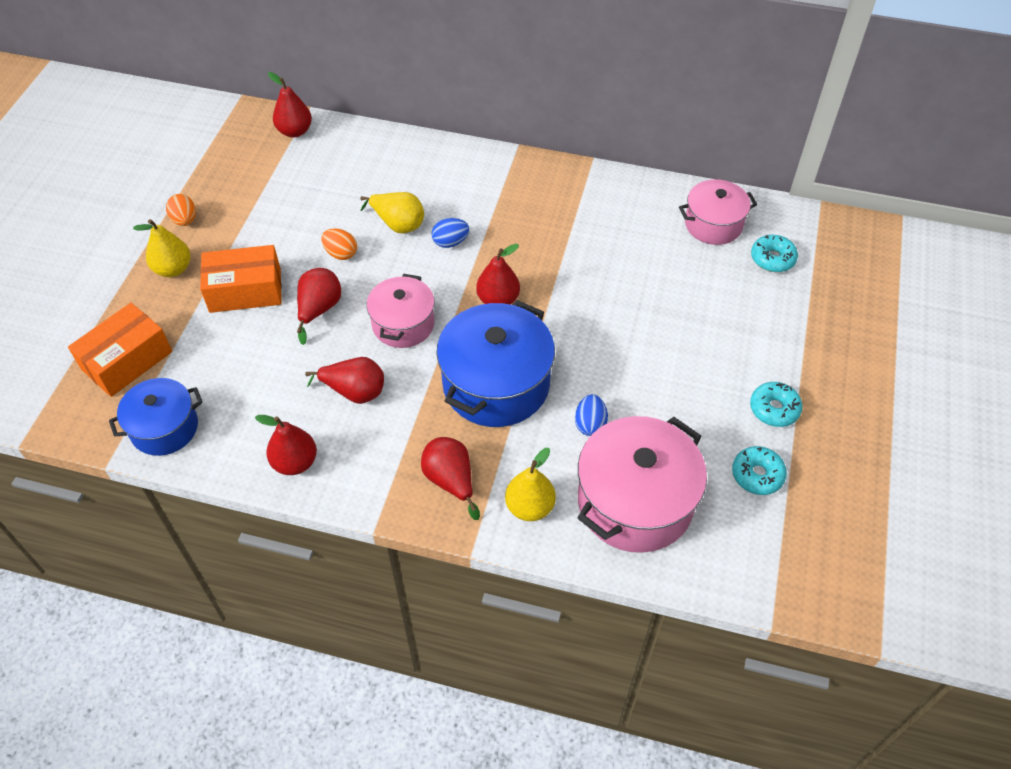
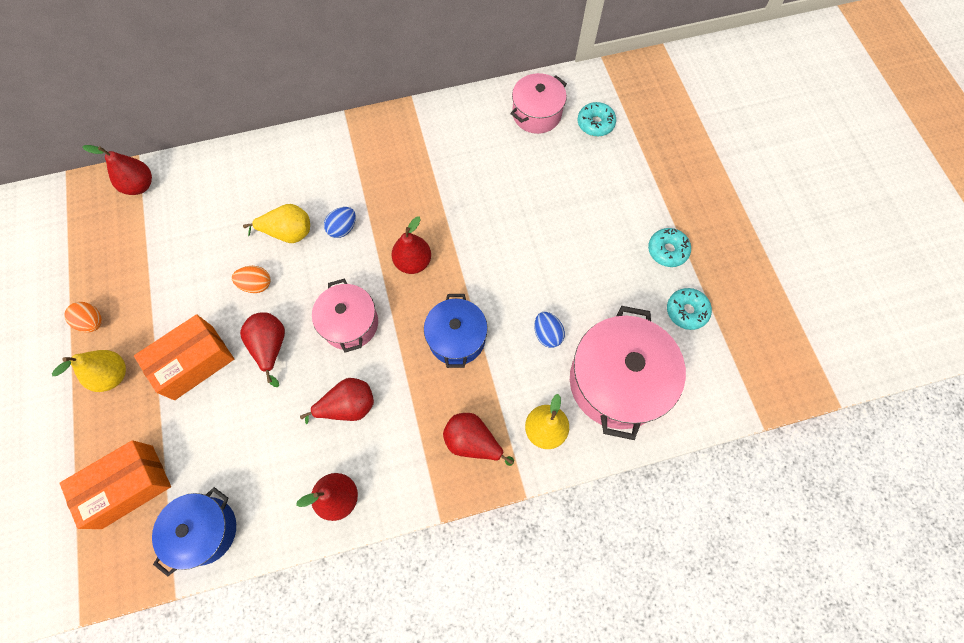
camera: 30 degrees left, 15 degrees up
orange box [68,303,172,397] -> orange box turned 45 degrees clockwise [59,440,171,529]
blue pot [436,300,555,427] -> blue pot [424,294,488,368], size x0.61

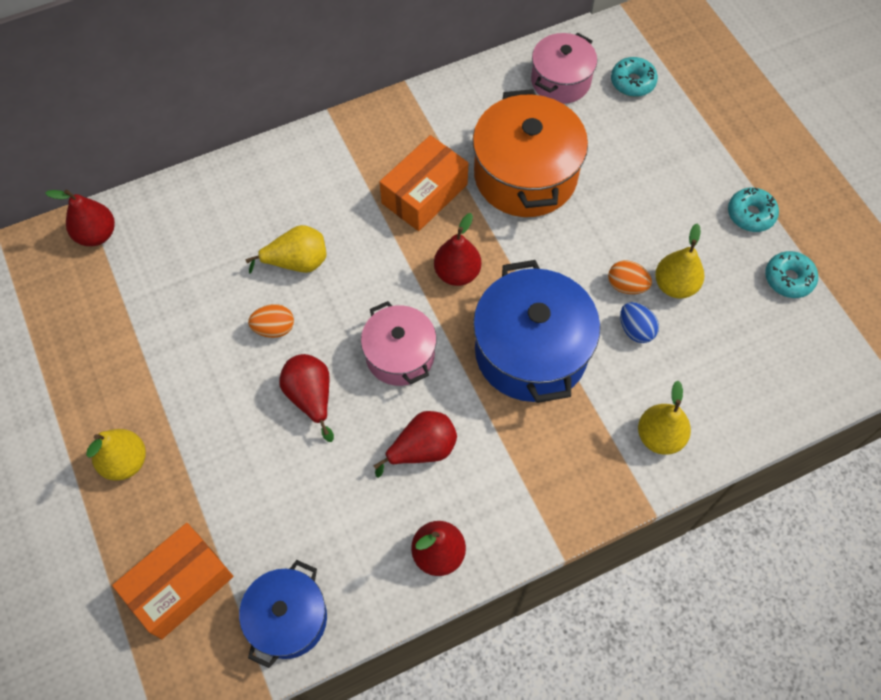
camera: 10 degrees left, 5 degrees down
orange egg [64,302,102,332] -> orange egg moved to [608,260,652,294]
orange box [134,314,234,400] -> orange box moved to [380,135,469,231]
blue egg [324,207,356,238] -> none
blue pot [424,294,488,368] -> blue pot [473,260,600,403], size x1.64
red pear [443,413,514,466] -> none
pink pot [570,306,686,440] -> none
none -> orange pot [473,89,588,217]
none -> yellow pear [655,223,705,299]

